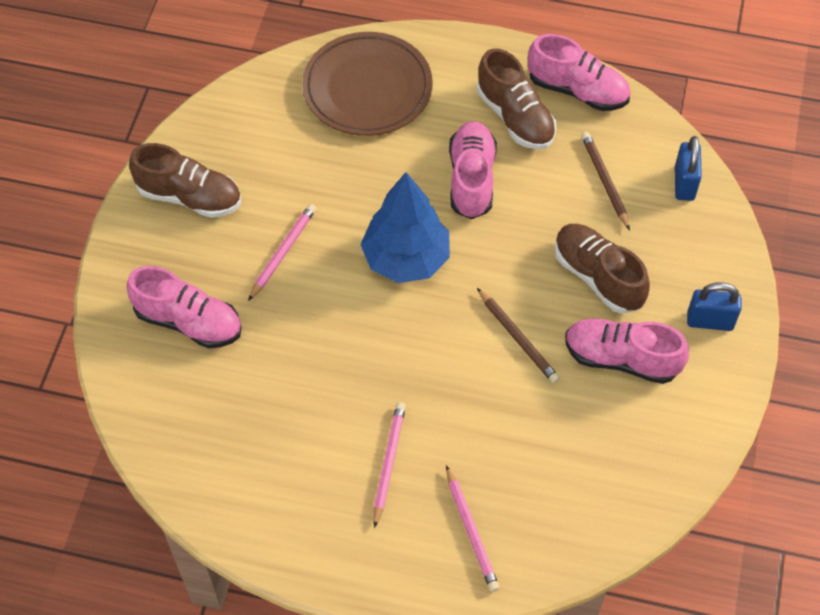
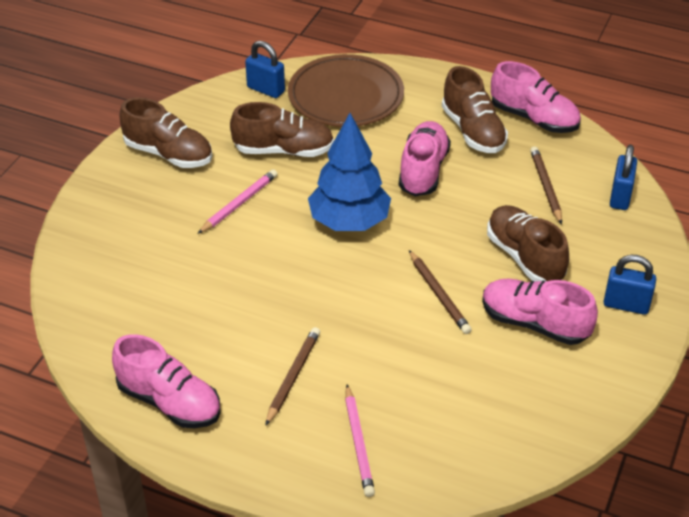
camera: 10 degrees right, 15 degrees down
pink shoe [126,266,242,348] -> pink shoe moved to [112,334,221,428]
pink pencil [373,402,406,528] -> brown pencil [265,327,320,426]
none -> brown shoe [230,102,334,157]
none -> blue padlock [245,41,285,98]

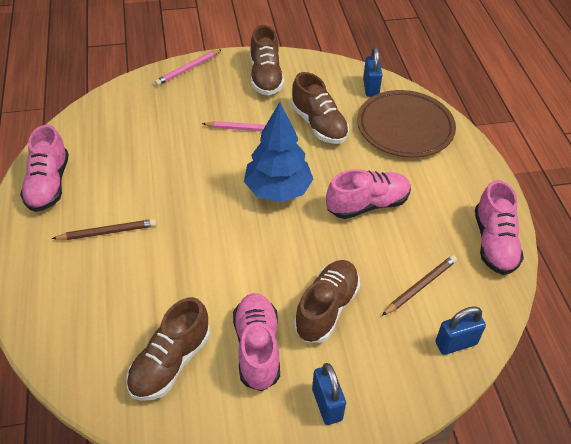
camera: 55 degrees right, 5 degrees up
pink pencil [345,385,375,497] -> pink pencil moved to [155,49,222,86]
brown pencil [409,250,472,334] -> none
brown shoe [442,66,508,153] -> brown shoe moved to [126,297,210,401]

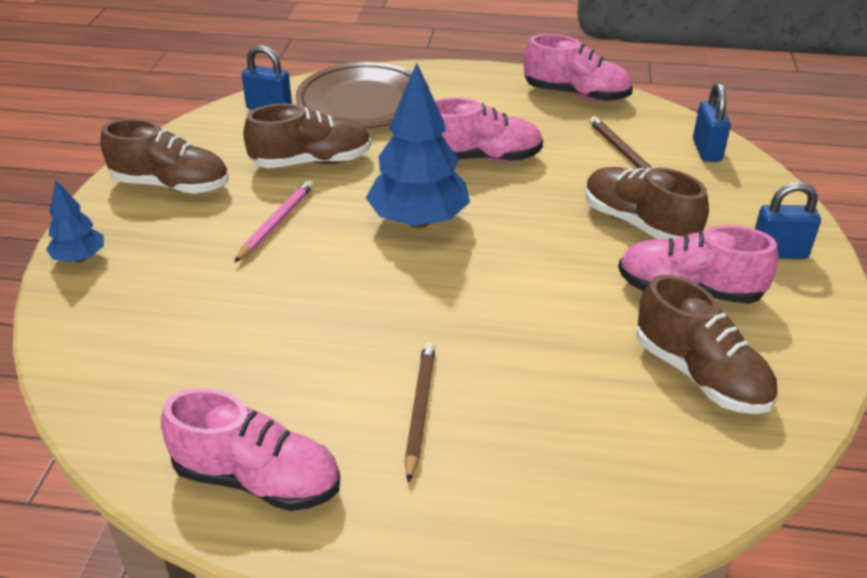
camera: 70 degrees left, 10 degrees down
pink pencil [155,49,222,86] -> blue tree [46,180,104,262]
pink shoe [326,169,411,219] -> pink shoe turned 90 degrees clockwise [434,97,543,162]

